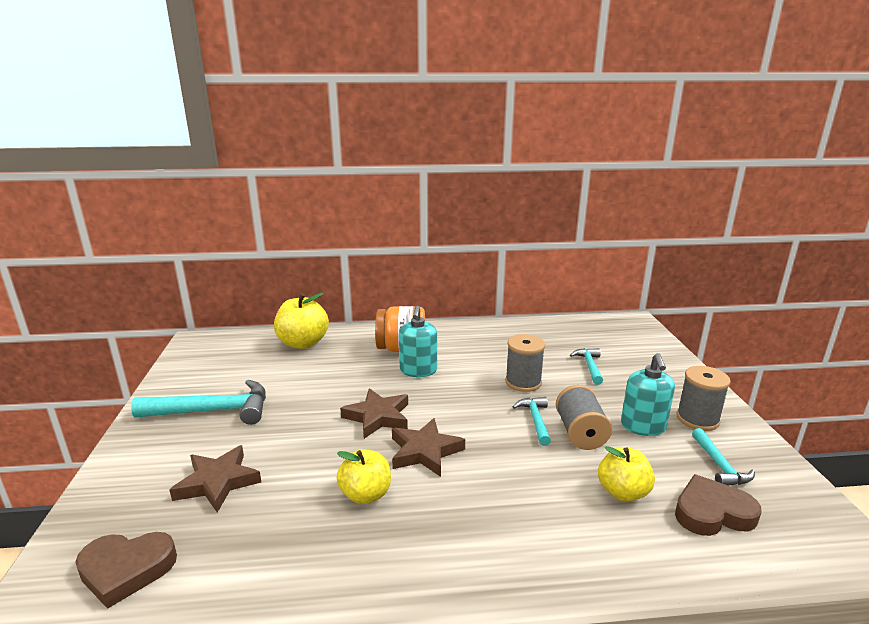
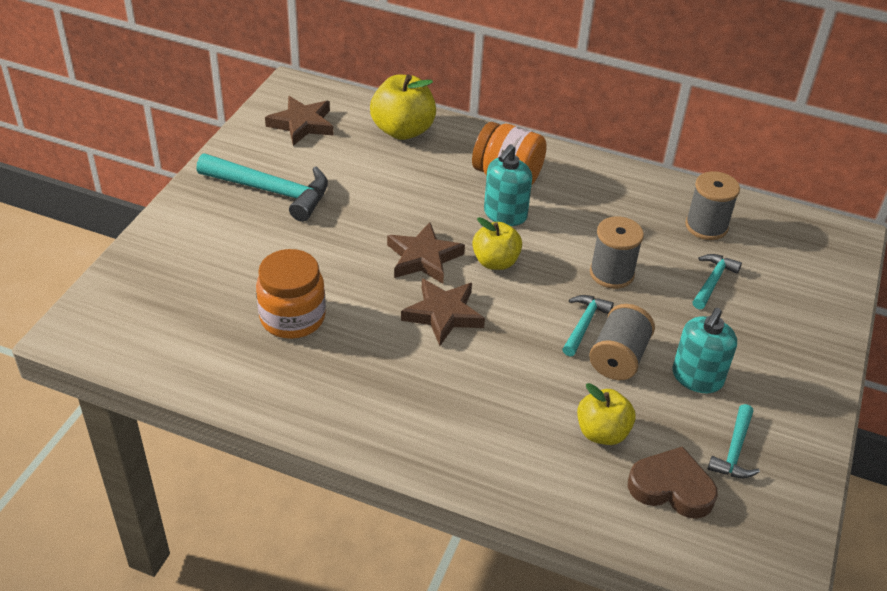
camera: 25 degrees right, 20 degrees up
brown heart [75,532,177,609] -> none
brown star [169,445,261,513] -> brown star moved to [265,96,334,146]
yellow apple [337,449,391,504] -> yellow apple moved to [472,217,522,270]
grey spool [677,366,731,431] -> grey spool moved to [685,171,740,240]
none -> orange jar [256,249,326,339]

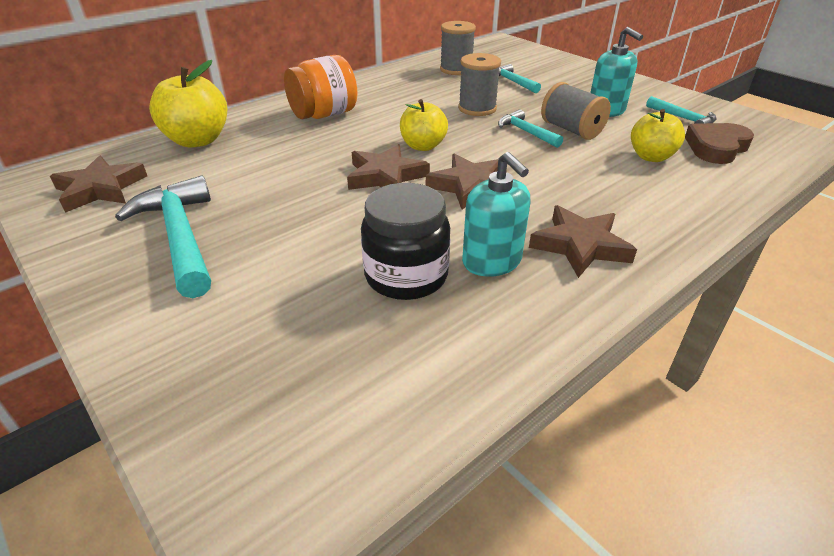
camera: 60 degrees left, 5 degrees down
turquoise hammer [196,154,328,222] -> turquoise hammer turned 75 degrees counterclockwise [115,175,211,298]
orange jar [256,249,326,339] -> black jar [361,183,451,300]
turquoise soap dispenser [484,144,532,226] -> turquoise soap dispenser moved to [462,152,531,277]
none -> brown star [529,205,637,278]

